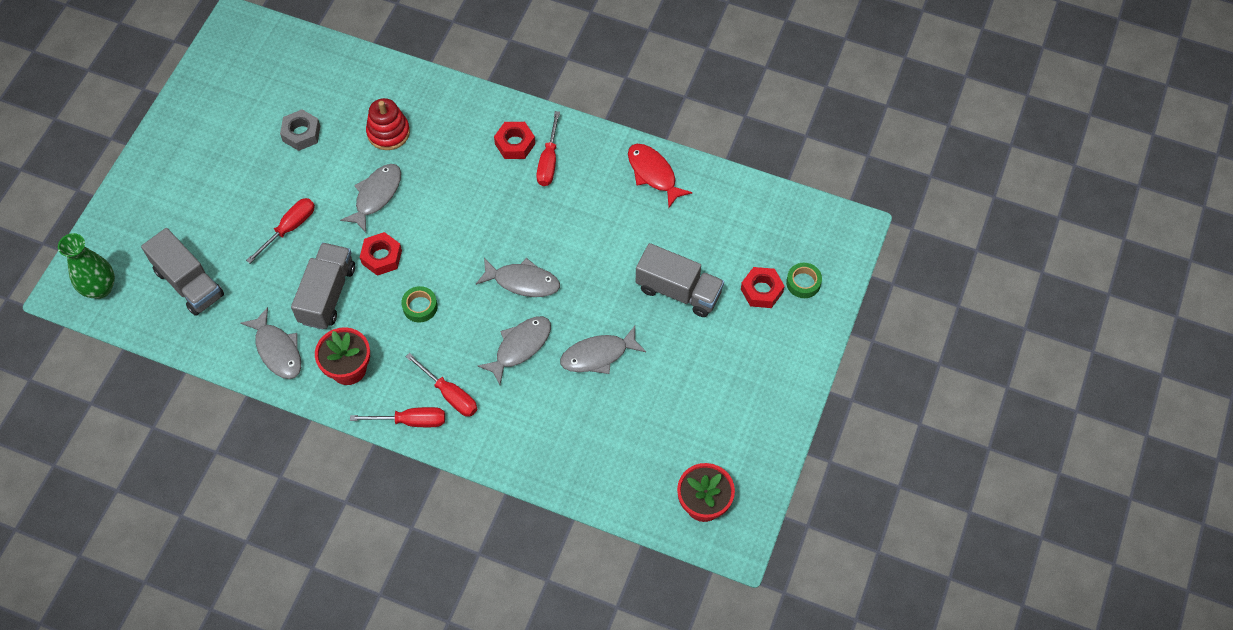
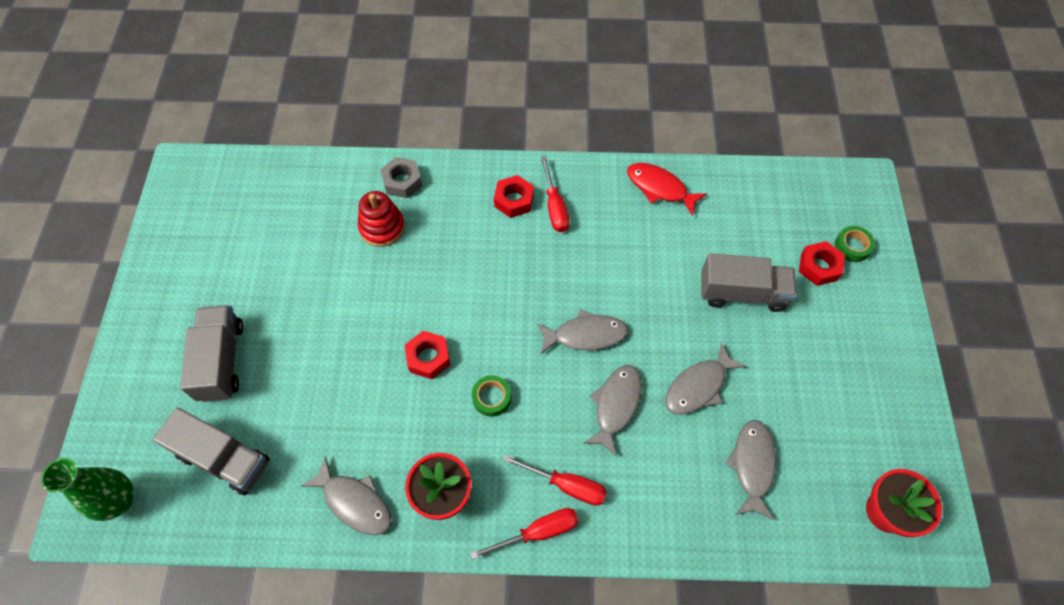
camera: 20 degrees left, 0 degrees up
red screwdriver [246,198,315,263] -> none
grey nut [280,110,320,151] -> grey nut moved to [380,157,422,198]
grey truck [291,242,355,330] -> grey truck moved to [180,305,243,402]
grey fish [340,164,401,232] -> grey fish moved to [725,420,776,520]

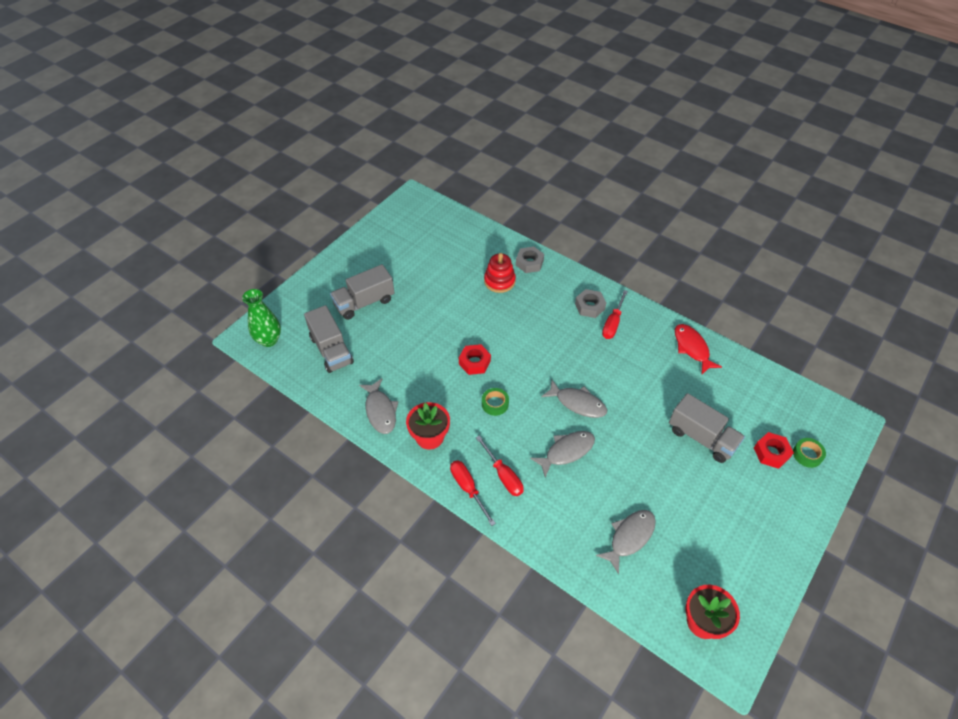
camera: 35 degrees right, 10 degrees down
grey truck [180,305,243,402] -> grey truck turned 150 degrees counterclockwise [330,264,394,320]
red screwdriver [471,508,578,560] -> red screwdriver turned 135 degrees counterclockwise [450,460,496,526]
red nut [494,175,534,218] -> grey nut [575,289,606,318]
grey fish [665,342,746,415] -> none

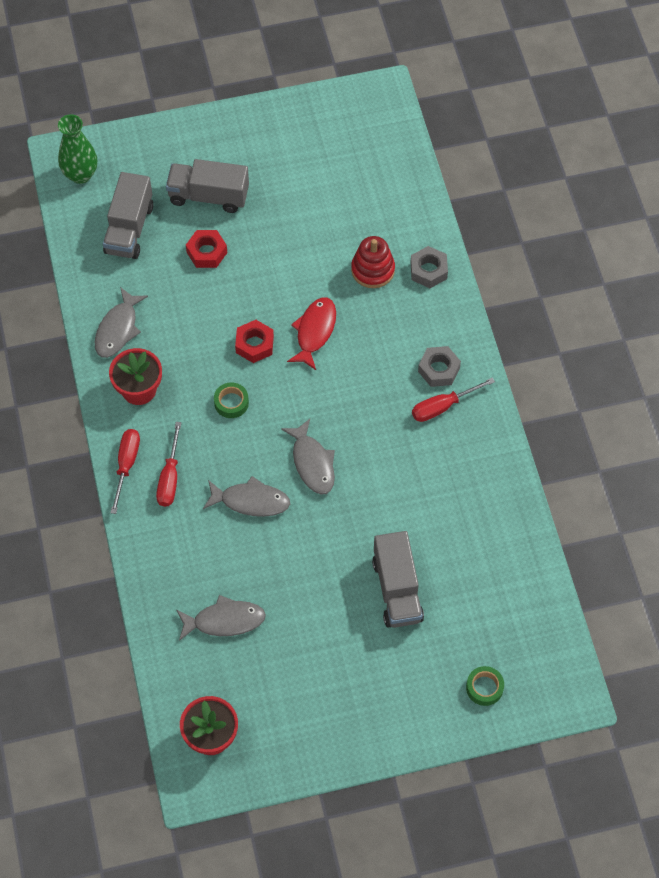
camera: 40 degrees right, 10 degrees up
red fish [675,324,722,374] -> red fish moved to [287,297,336,370]
red nut [754,432,794,469] -> red nut moved to [186,230,227,268]

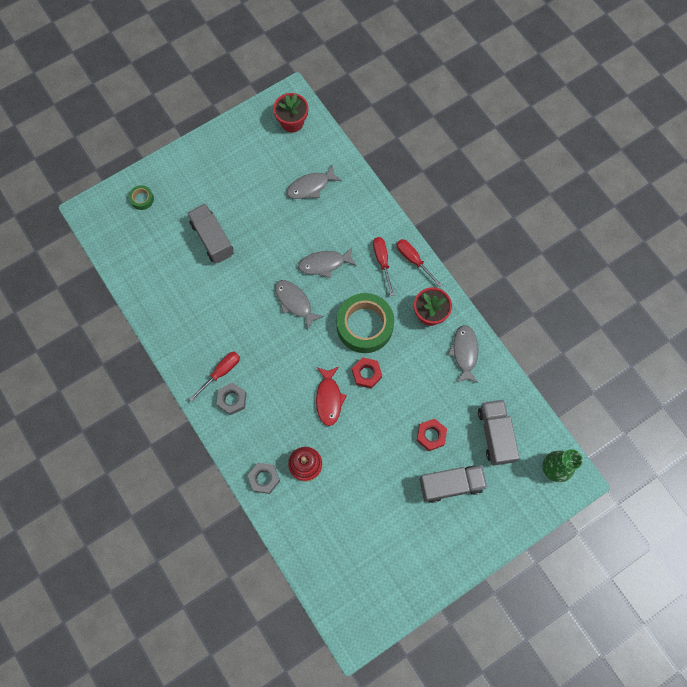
camera: 160 degrees right, 10 degrees up
red screwdriver [110,429,140,514] -> red screwdriver turned 150 degrees clockwise [396,239,442,287]
green tape [214,382,249,418] -> green tape [336,293,394,353], size x2.32

